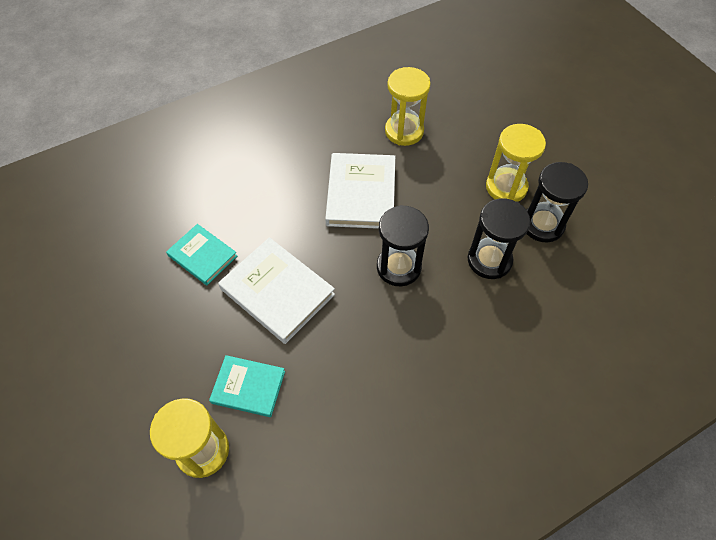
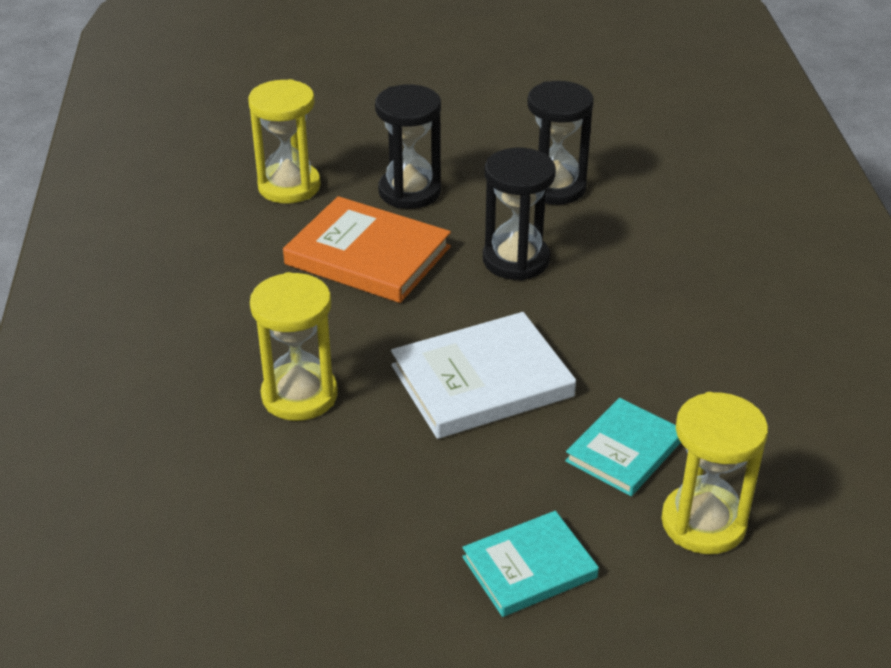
camera: 65 degrees left, 20 degrees down
turquoise book [166,224,237,285] -> turquoise book moved to [462,511,599,617]
white book [325,153,395,229] -> orange book [283,196,451,303]
yellow hourglass [486,124,546,202] -> yellow hourglass moved to [250,272,338,421]
black hourglass [526,162,588,242] -> black hourglass moved to [375,85,441,209]

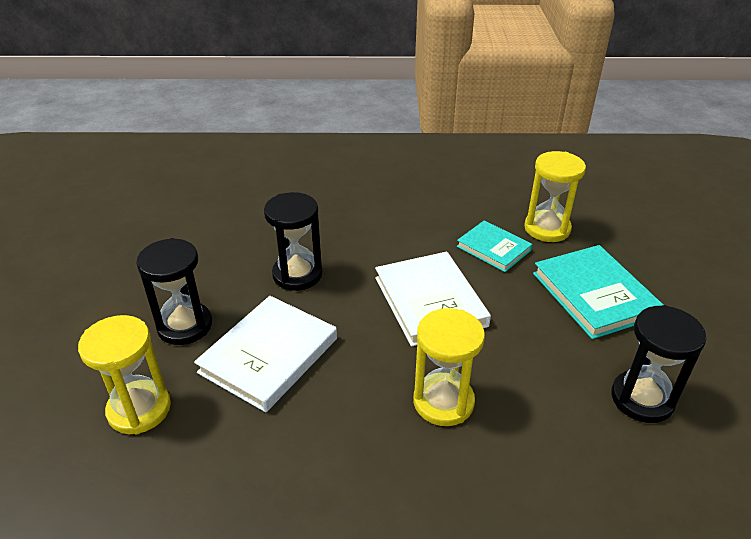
camera: 85 degrees left, 0 degrees up
orange book [283,196,451,303] -> white book [194,296,337,412]
turquoise book [462,511,599,617] -> turquoise book [533,245,663,339], size x1.60
black hourglass [527,81,594,205] -> black hourglass moved to [611,305,707,423]

